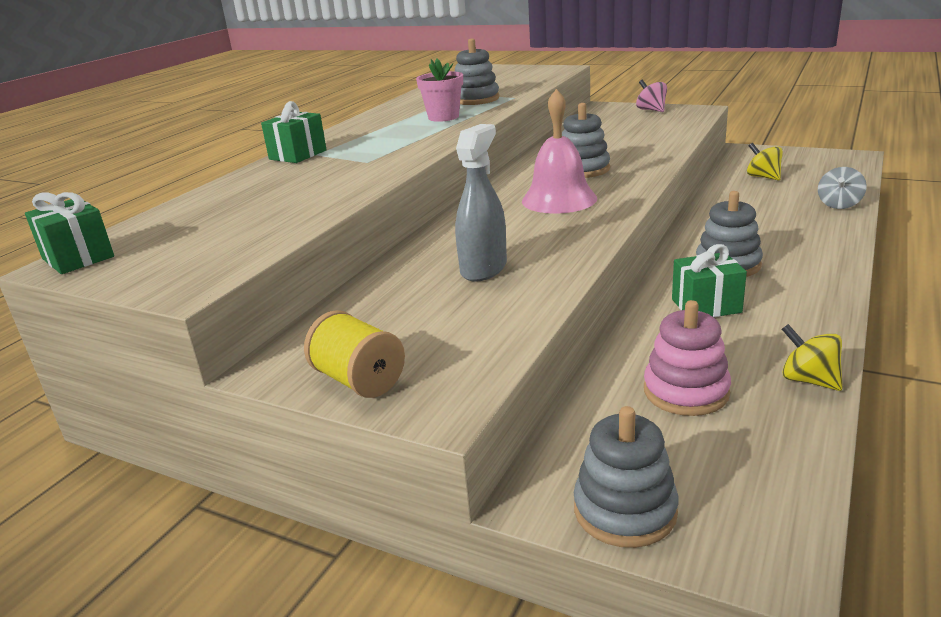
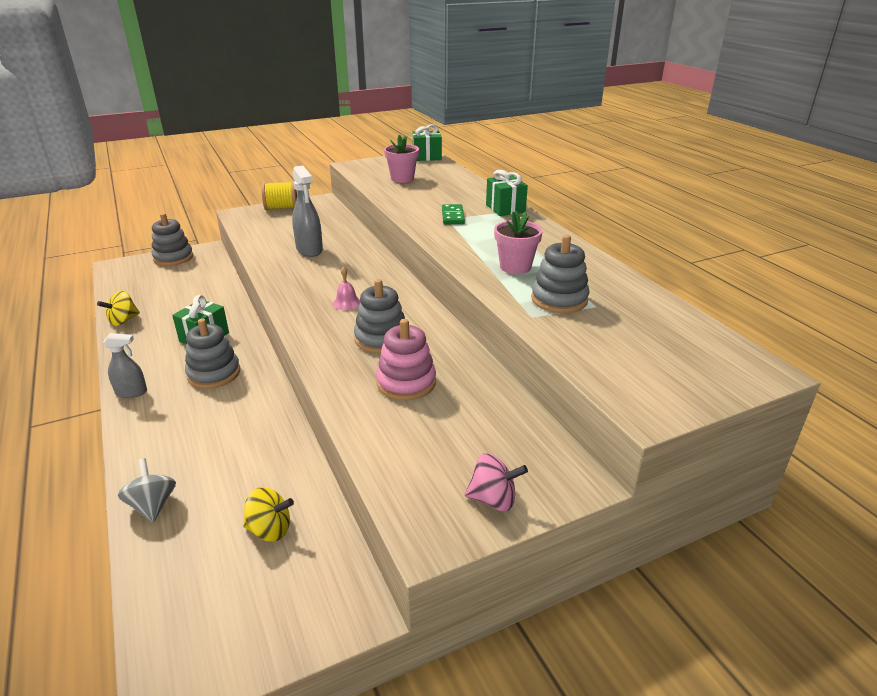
camera: 125 degrees right, 5 degrees up
pink bell [522,89,597,214] -> pink bell [333,266,361,310], size x0.45
pink stacking toy [644,300,731,416] -> pink stacking toy moved to [376,319,436,400]
yellow spinning top [782,324,843,391] -> yellow spinning top turned 135 degrees clockwise [97,291,140,326]
none -> grey spray bottle [103,333,147,398]
none -> pink flower pot [384,135,419,183]
none -> green domino [442,204,465,224]

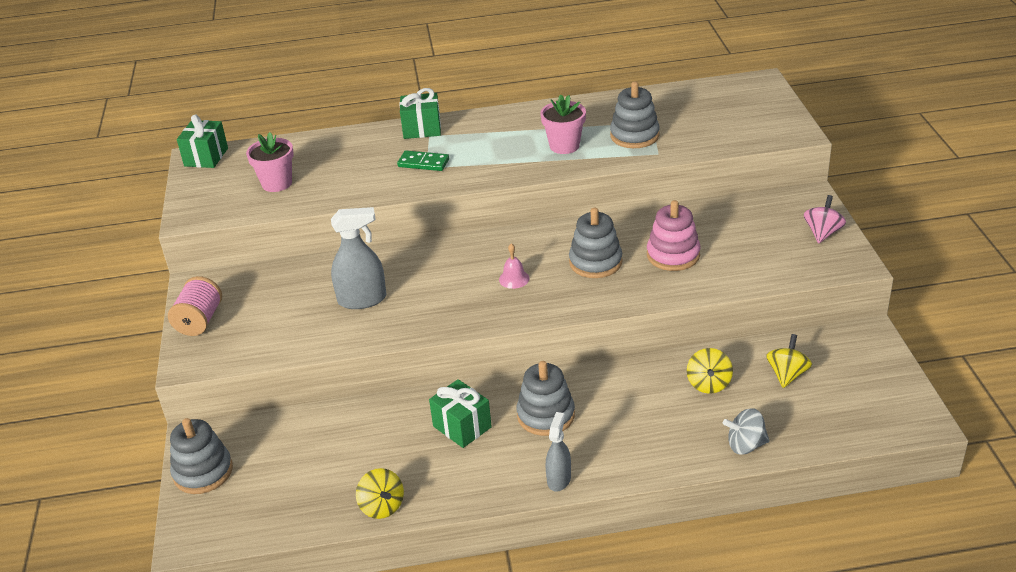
camera: 70 degrees left, 5 degrees up
yellow spool [261,181,297,210] -> pink spool [168,276,222,336]
none -> yellow spinning top [687,348,733,394]

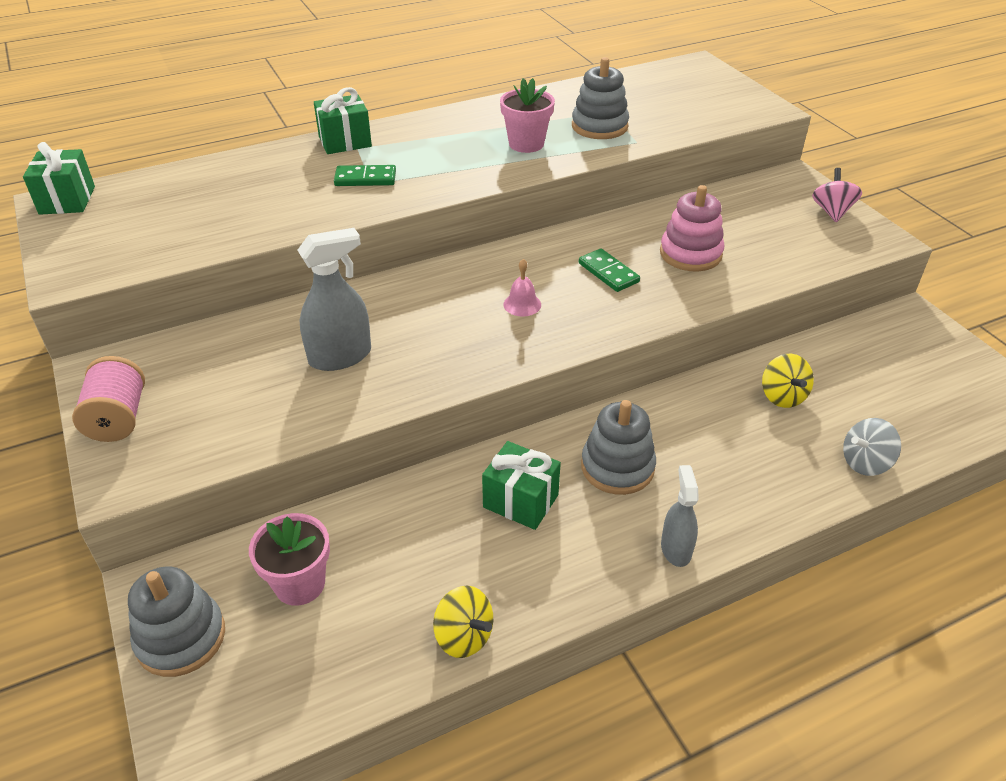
camera: 20 degrees left, 5 degrees up
pink flower pot [246,132,294,192] -> pink flower pot moved to [249,513,330,606]
grey stacking toy [569,208,622,278] -> green domino [579,248,640,292]
yellow spinning top [766,334,812,388] -> none

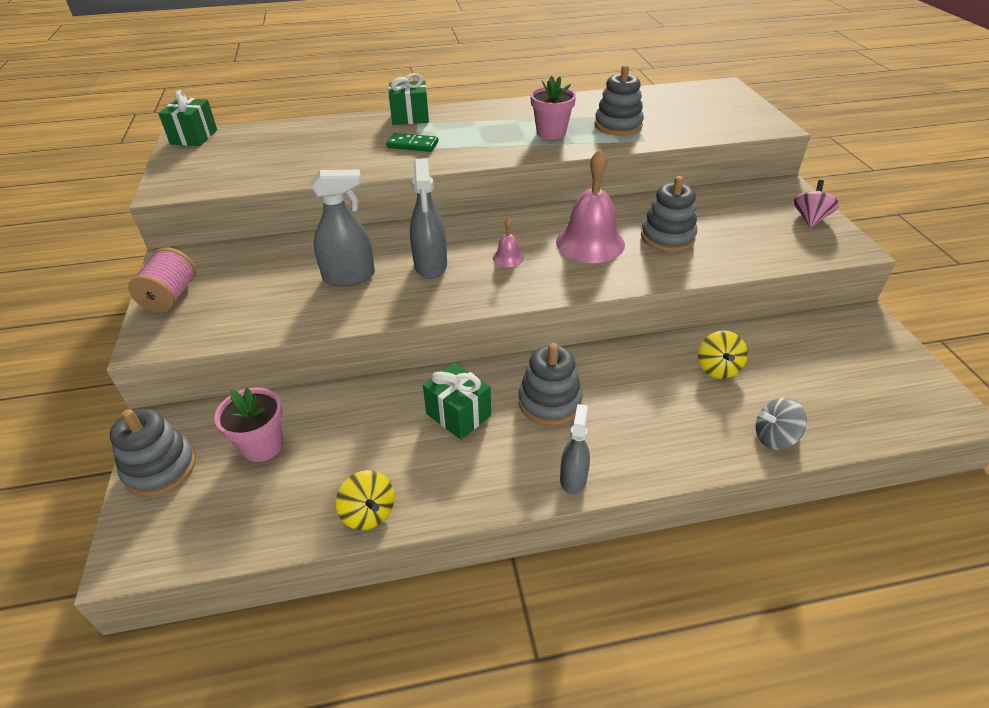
camera: 15 degrees right, 0 degrees up
green domino [579,248,640,292] -> pink bell [556,149,625,263]
pink stacking toy [660,185,724,271] -> grey stacking toy [641,176,697,252]
none -> grey spray bottle [410,158,447,279]

